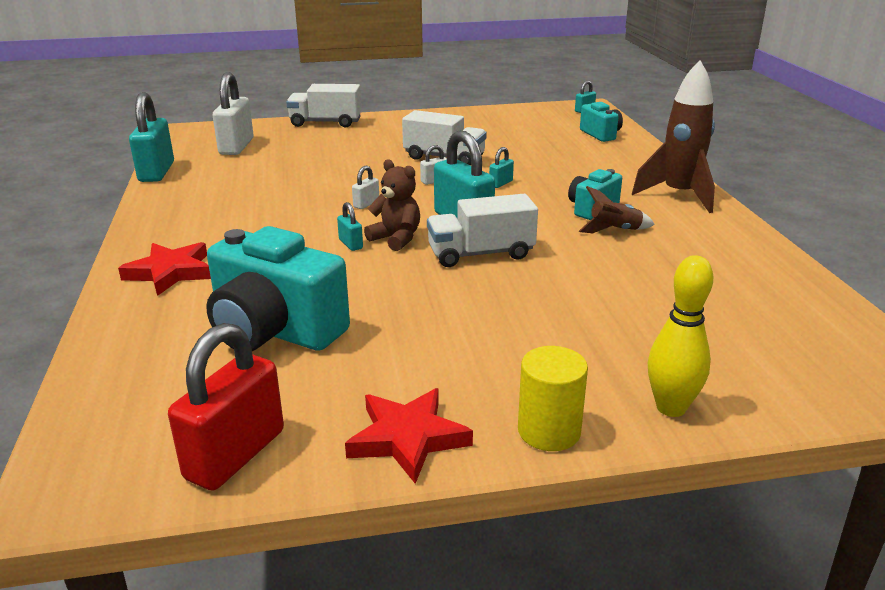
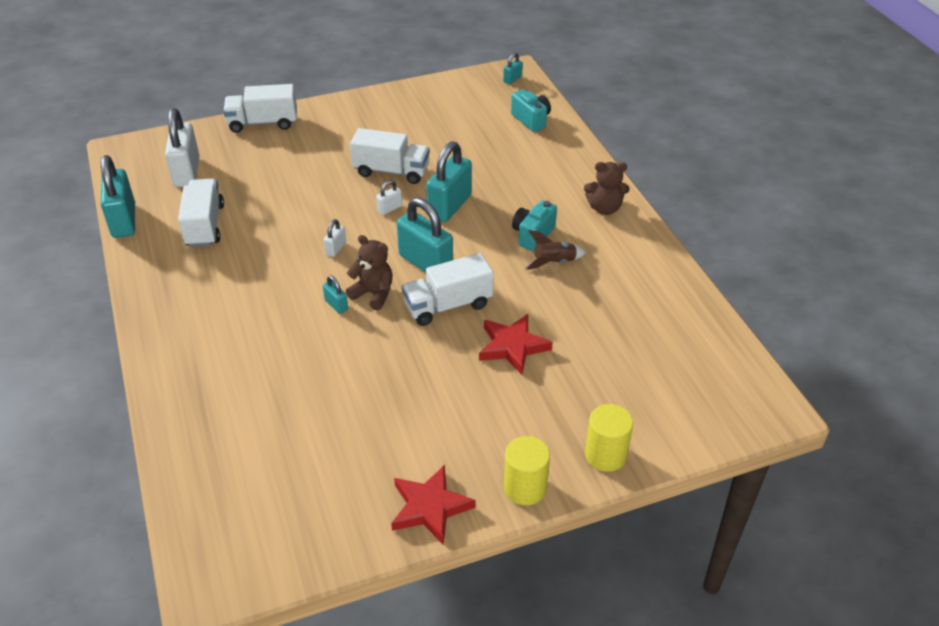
camera: 10 degrees left, 15 degrees up
red star [118,242,211,296] -> red star moved to [479,314,553,375]
red padlock [168,323,284,491] -> none
turquoise camera [206,226,350,351] -> none
turquoise padlock [489,147,514,188] -> turquoise padlock [426,141,472,222], size x2.19
brown rocket [632,60,715,213] -> brown teddy bear [584,162,630,215]
yellow bowling pin [648,255,713,417] -> yellow cylinder [585,404,633,472]
none -> white truck [178,178,224,247]

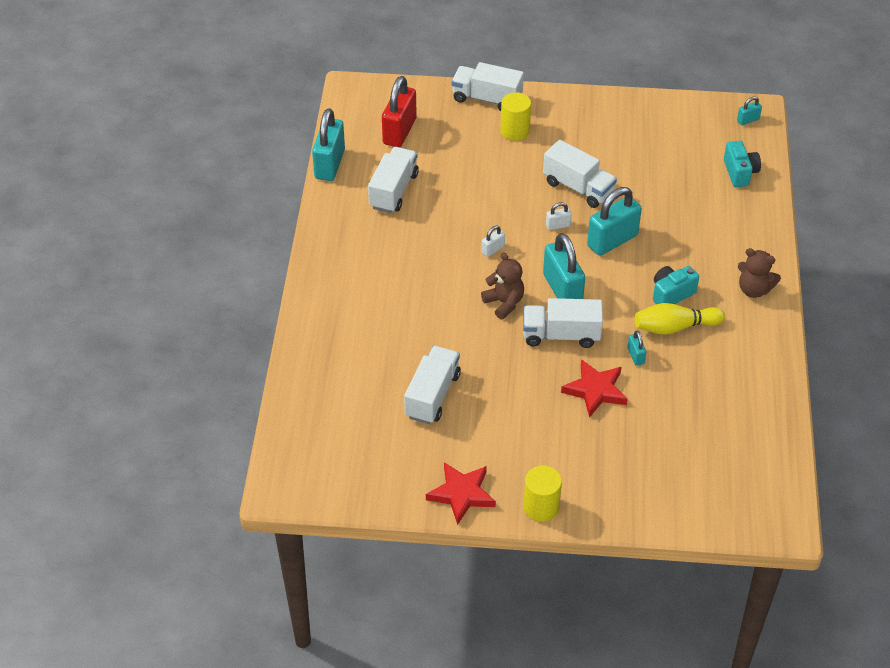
camera: 25 degrees right, 5 degrees up
white padlock [165,108,199,187] -> red padlock [382,76,417,147]
turquoise padlock [323,276,348,314] -> turquoise padlock moved to [627,331,646,366]
brown rocket [525,230,586,269] -> yellow bowling pin [635,303,725,335]
yellow cylinder [585,404,633,472] -> yellow cylinder moved to [500,92,531,141]
none -> white truck [404,346,461,424]

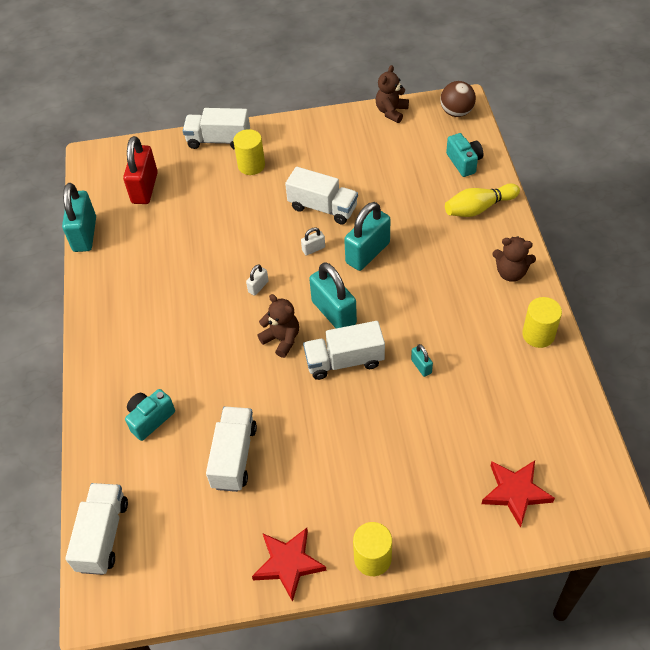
camera: 10 degrees left, 5 degrees up
white truck [368,147,419,213] -> white truck moved to [65,483,128,575]
red star [561,359,628,418] -> red star moved to [481,460,555,528]
yellow bowling pin [635,303,725,335] -> yellow bowling pin moved to [445,183,520,217]
turquoise camera [653,266,699,304] -> turquoise camera moved to [125,389,175,441]
turquoise padlock [737,96,762,125] -> brown ball [440,81,476,117]
none -> brown teddy bear [376,65,409,123]
none -> yellow cylinder [522,297,562,348]

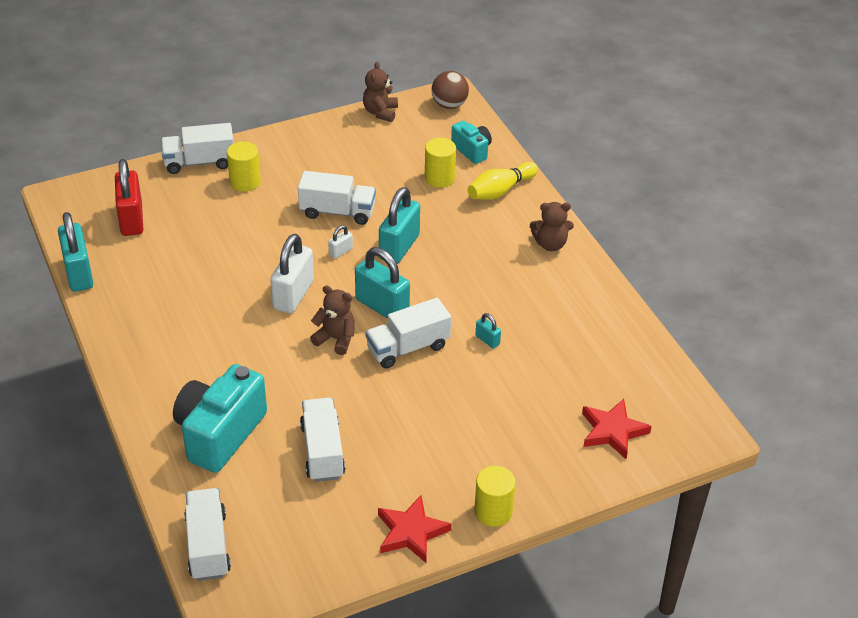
camera: 20 degrees left, 10 degrees down
turquoise camera [125,389,175,441] -> turquoise camera [173,364,267,473], size x1.88
white padlock [246,264,269,296] -> white padlock [270,234,314,314], size x2.19
yellow cylinder [522,297,562,348] -> yellow cylinder moved to [425,138,456,188]

